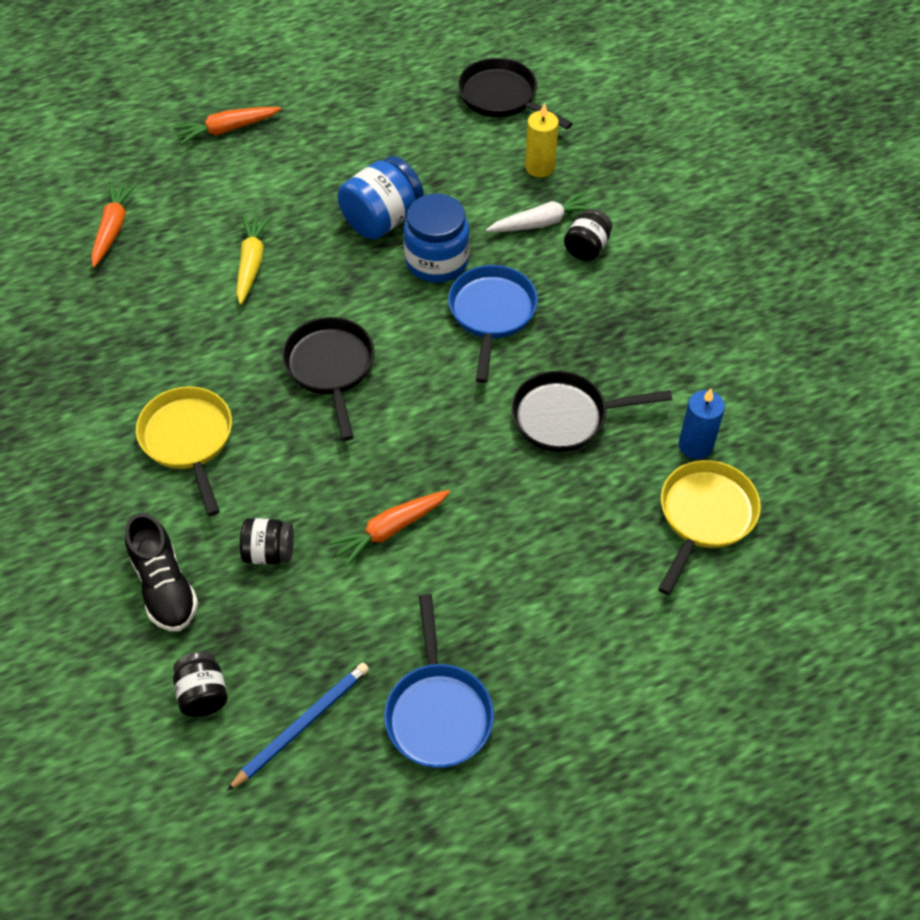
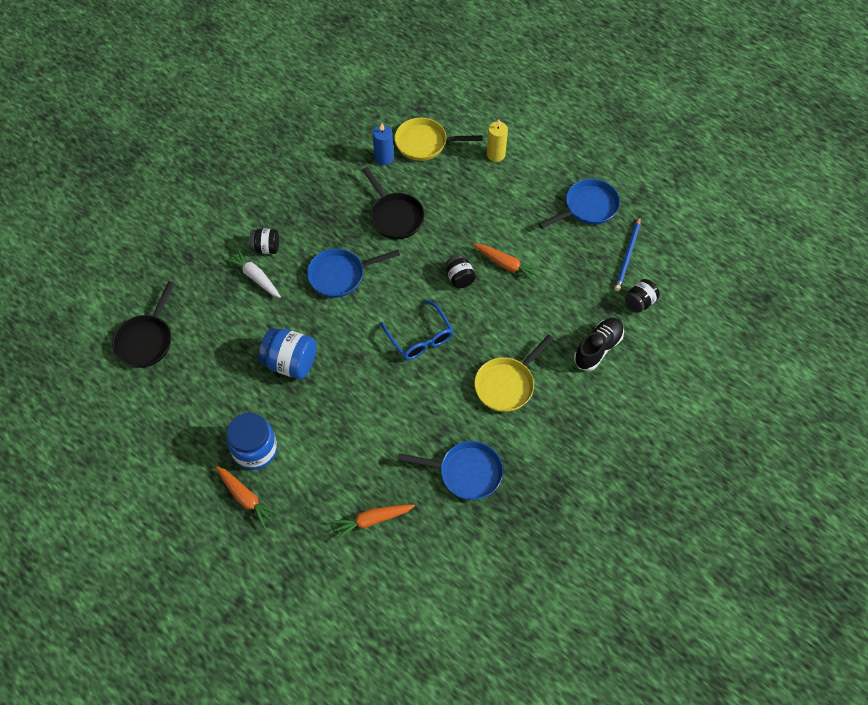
camera: 115 degrees left, 5 degrees up
blue pencil [227,662,369,791] -> blue pencil turned 90 degrees counterclockwise [614,217,641,291]
yellow carrot [236,215,270,305] -> none
black jar [240,518,294,565] -> black jar moved to [445,255,476,289]
black pan [282,317,375,441] -> blue glasses [380,300,454,360]
blue jar [404,194,470,283] -> blue jar moved to [226,413,277,470]
yellow candle [525,103,559,177] -> yellow candle moved to [487,119,508,162]
none -> blue pan [398,441,503,500]

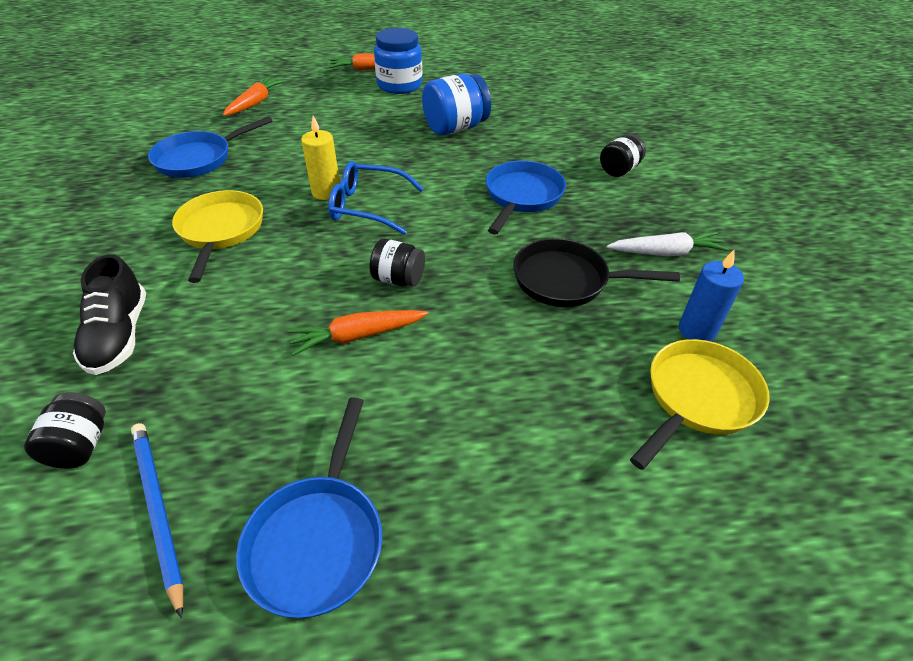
camera: 130 degrees right, 15 degrees down
black pan [112,281,175,368] -> none
white carrot [224,248,281,298] -> white carrot moved to [607,232,729,256]
yellow candle [487,119,508,162] -> yellow candle moved to [301,116,340,200]

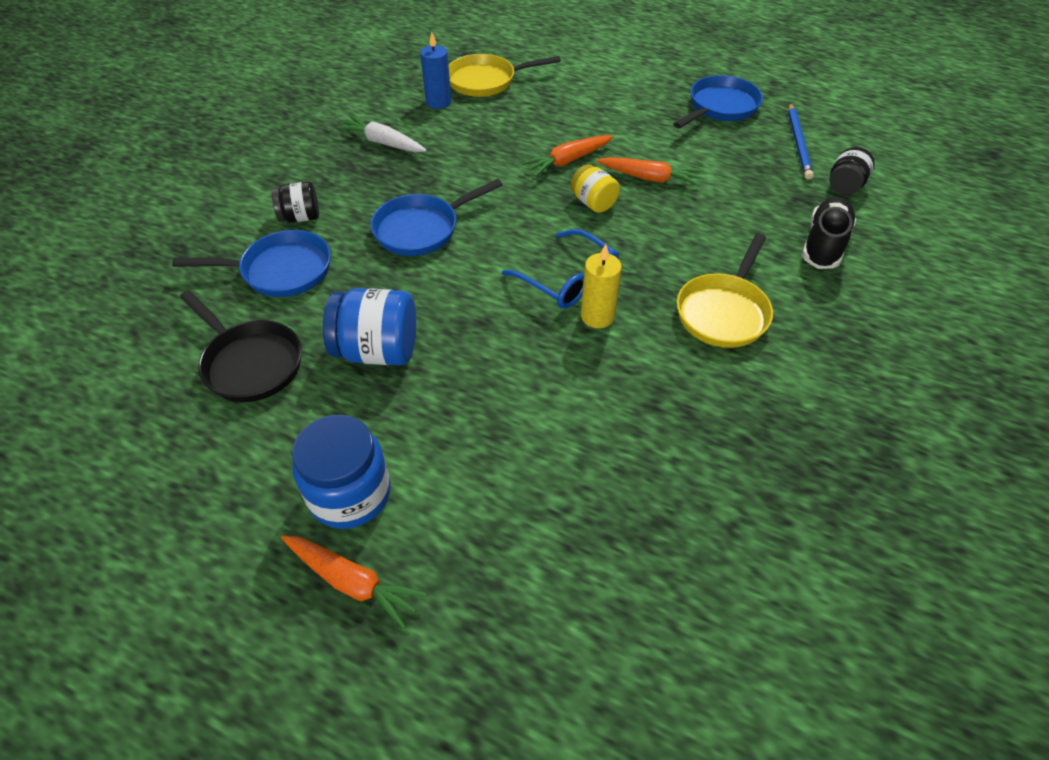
camera: 145 degrees left, 5 degrees up
blue pan [148,116,273,178] -> blue pan moved to [172,230,331,297]
orange carrot [223,77,286,116] -> orange carrot moved to [522,135,613,176]
black jar [370,239,425,287] -> yellow jar [571,164,620,213]
black pan [513,238,680,307] -> black pan moved to [180,290,302,402]

